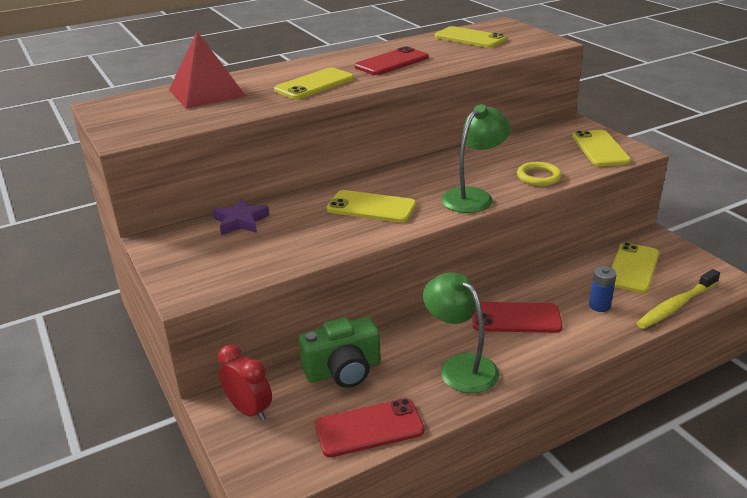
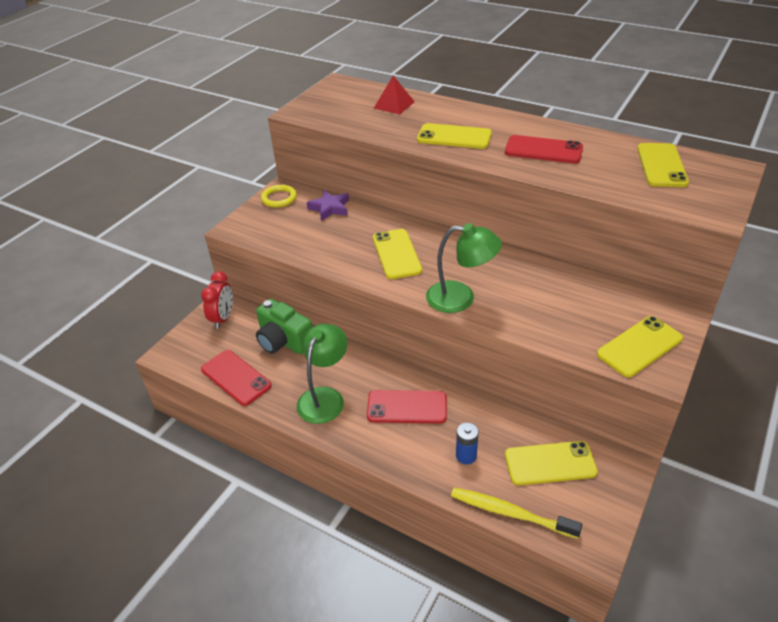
camera: 60 degrees right, 10 degrees up
red pyramid [169,31,246,109] -> red pyramid [374,76,415,114], size x0.61
red phone [472,302,563,333] -> red phone turned 60 degrees counterclockwise [367,390,447,423]
yellow ring [517,162,562,186] -> yellow ring moved to [261,185,297,208]

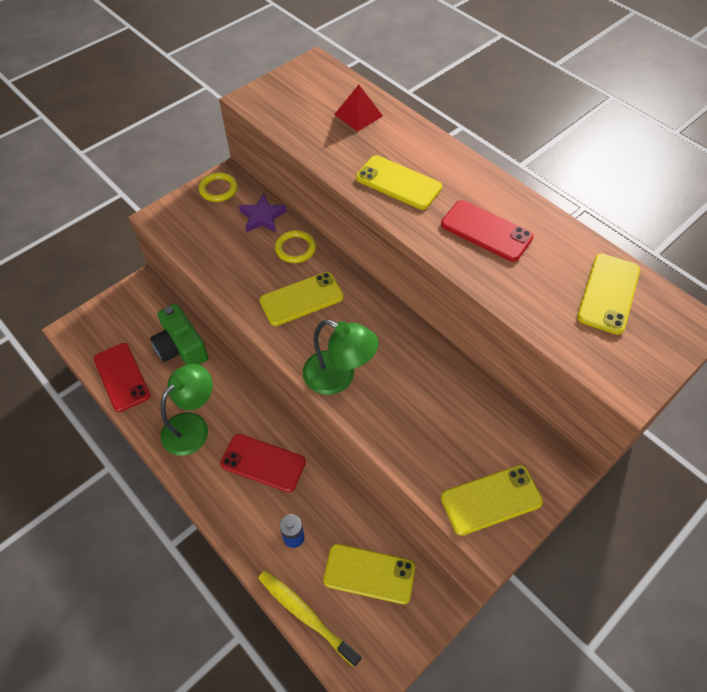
camera: 15 degrees right, 15 degrees up
red clock [201,271,233,329] -> none
yellow phone [373,229,422,279] -> yellow phone turned 60 degrees clockwise [259,272,344,326]
none -> yellow ring [275,230,316,263]

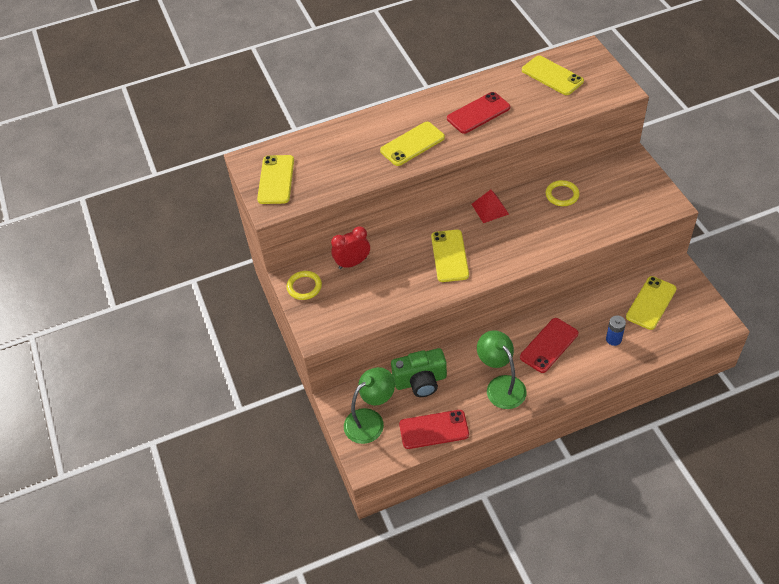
camera: 65 degrees left, 5 degrees down
purple star [239,194,287,232] -> red clock [331,226,370,269]
yellow toothbrush [258,570,361,667] -> none
yellow ring [275,230,316,263] -> yellow ring moved to [545,180,580,206]
green lamp [303,320,379,395] -> green lamp moved to [344,367,395,444]
red pyramid [334,85,383,132] -> red pyramid moved to [472,190,509,223]
yellow phone [441,465,543,536] -> yellow phone moved to [257,155,294,204]

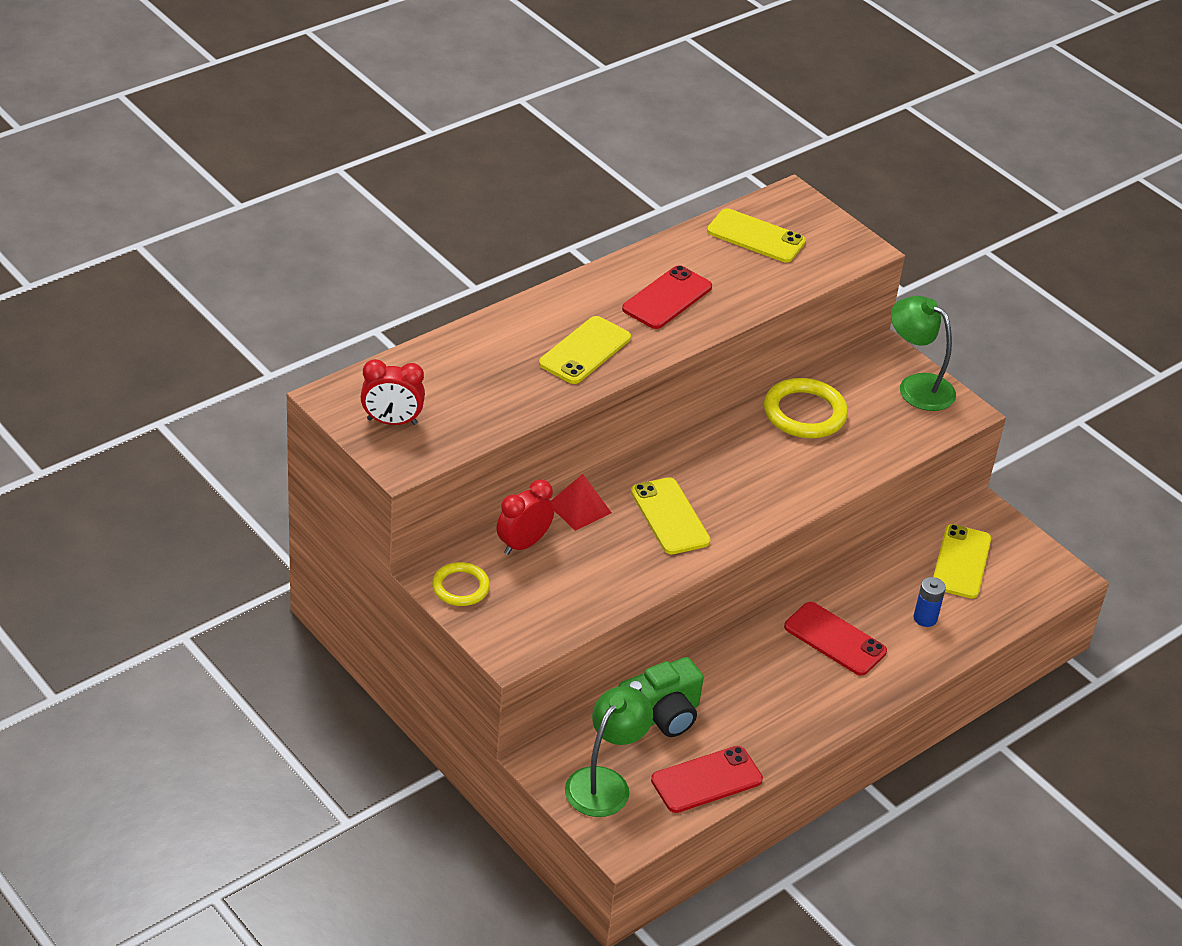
camera: 25 degrees left, 10 degrees down
yellow phone [257,155,294,204] -> red clock [361,359,425,425]
red pyramid [472,190,509,223] -> red pyramid moved to [551,474,612,531]
green lamp [477,330,527,409] -> green lamp moved to [891,296,956,411]
red phone [520,318,578,373] -> red phone turned 75 degrees counterclockwise [784,602,887,676]
yellow ring [545,180,580,206] -> yellow ring [764,378,848,438], size x1.61

